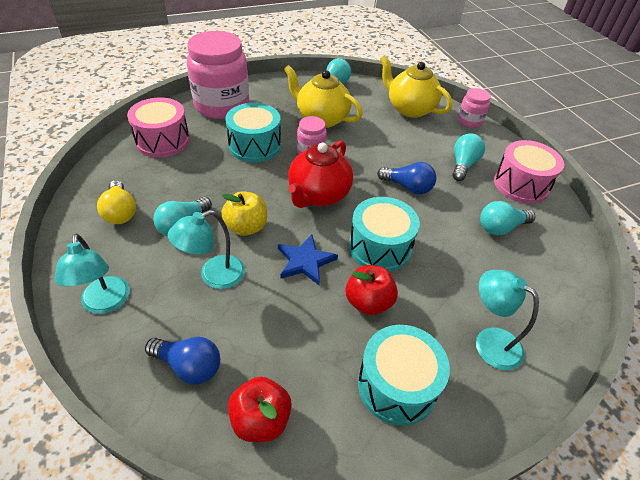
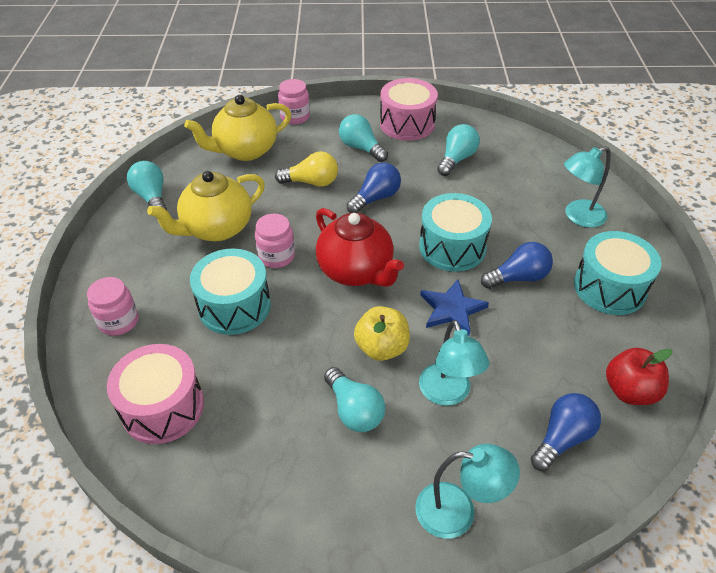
camera: 65 degrees left, 0 degrees up
yellow light bulb [97,180,136,224] -> yellow light bulb moved to [275,151,338,187]
pink jar [187,31,249,119] -> pink jar [87,277,138,336], size x0.47
red apple [346,265,398,315] -> blue light bulb [481,242,553,289]
turquoise light bulb [480,201,536,235] -> turquoise light bulb turned 150 degrees counterclockwise [437,124,480,176]

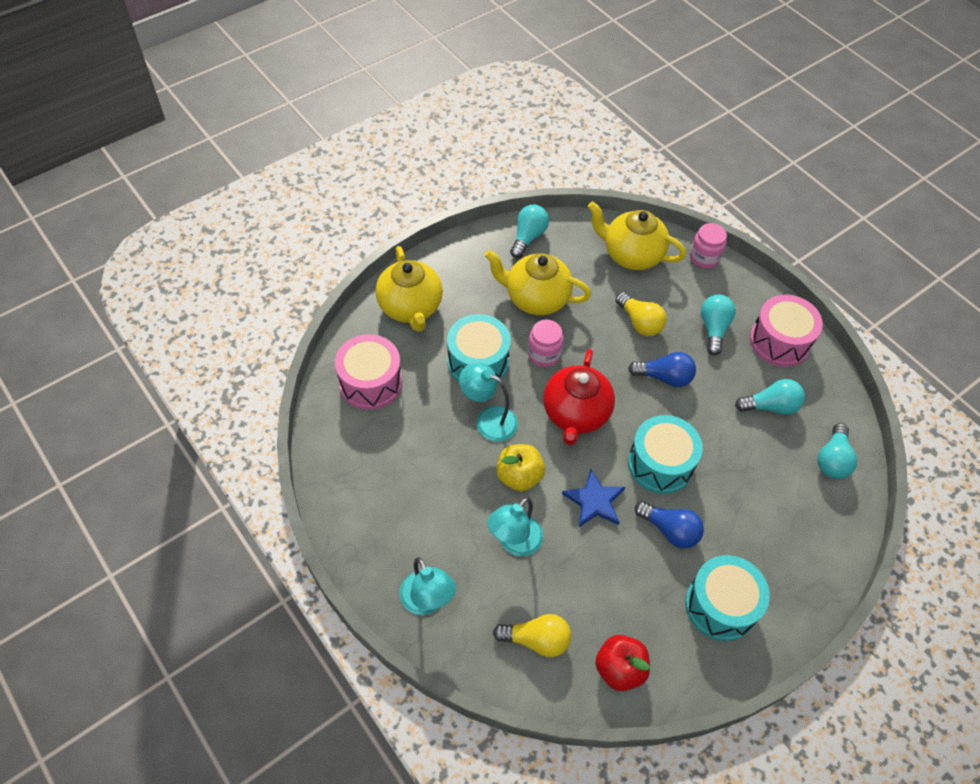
camera: 50 degrees right, 10 degrees up
pink jar [87,277,138,336] -> yellow teapot [376,246,443,332]
turquoise light bulb [324,367,385,432] -> turquoise light bulb moved to [818,423,857,479]
blue light bulb [531,393,601,471] -> yellow light bulb [493,614,571,657]
turquoise lamp [564,146,611,228] -> turquoise lamp moved to [459,363,518,442]

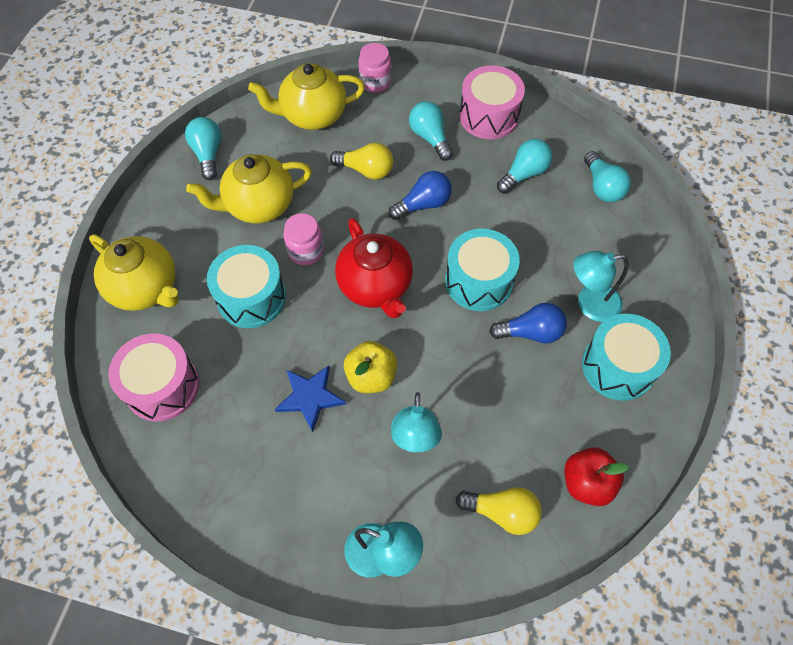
camera: 35 degrees left, 5 degrees up
turquoise lamp [459,363,518,442] -> turquoise lamp moved to [574,251,629,322]
yellow light bulb [493,614,571,657] -> yellow light bulb turned 45 degrees clockwise [456,487,542,535]
blue star [562,469,625,527] -> blue star moved to [275,365,346,432]

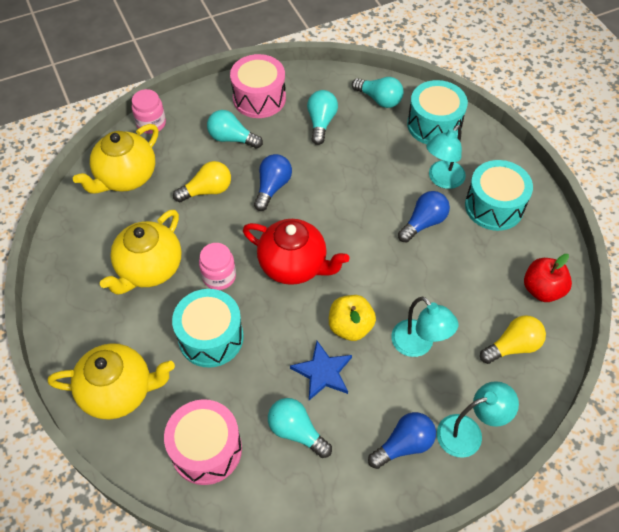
camera: 40 degrees left, 5 degrees down
turquoise light bulb [185,117,221,180] -> turquoise light bulb moved to [268,398,332,458]
turquoise drum [445,229,520,311] -> turquoise drum moved to [407,80,468,144]
none -> blue light bulb [368,412,436,469]

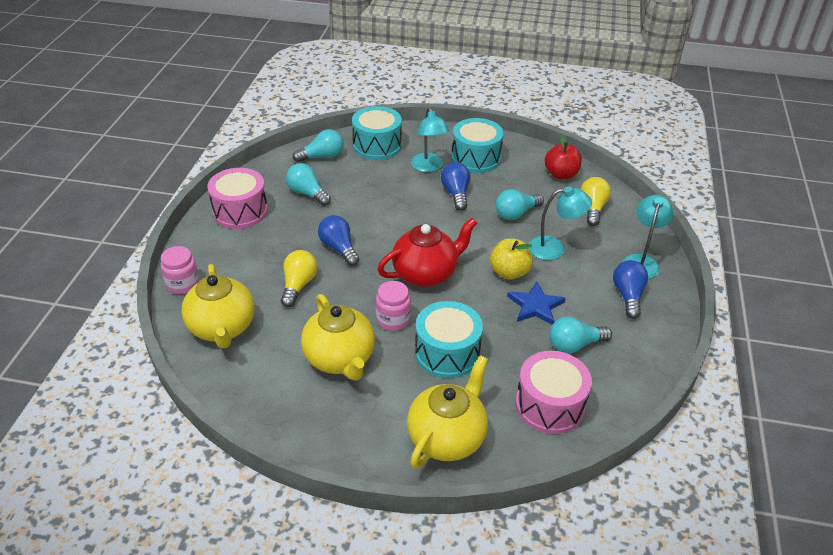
camera: 55 degrees left, 15 degrees down
turquoise light bulb [207,110,263,149] -> turquoise light bulb moved to [496,189,544,220]

